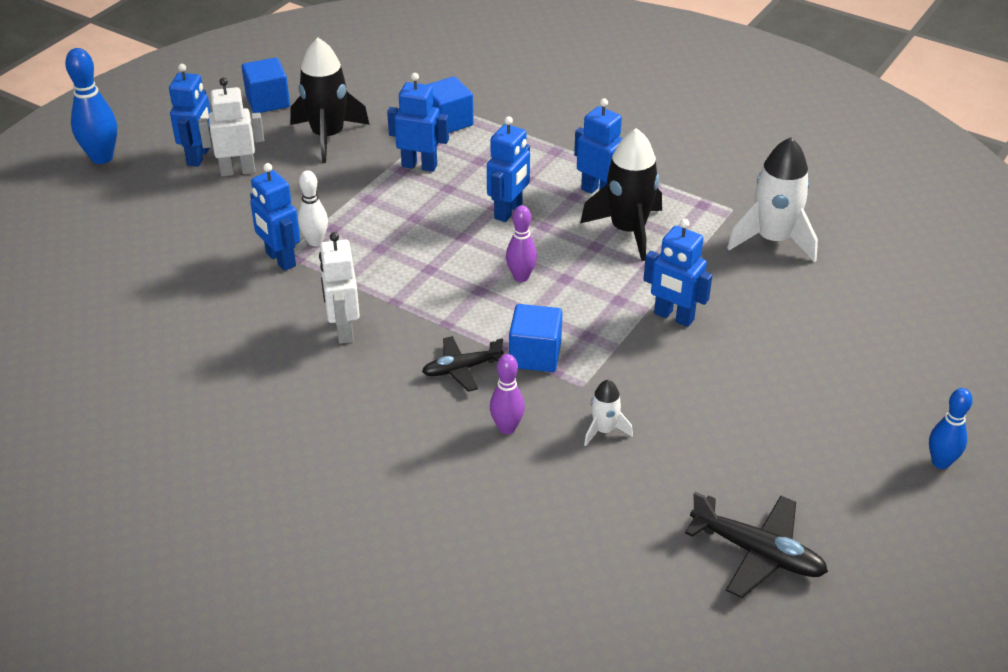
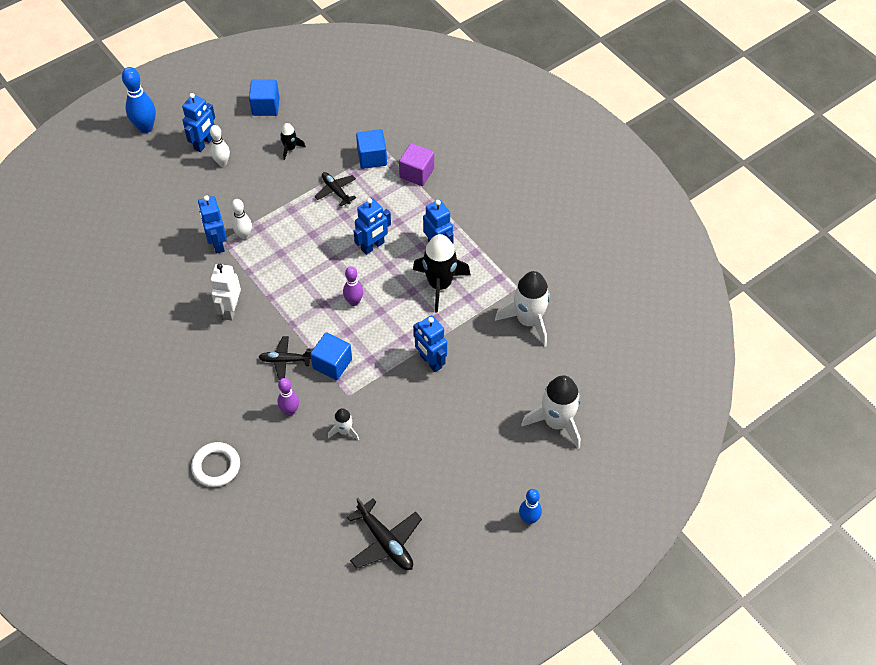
camera: 20 degrees right, 15 degrees up
white robot [198,78,264,176] -> white bowling pin [210,125,230,166]
black rocket [291,38,370,163] -> black rocket [280,123,306,160], size x0.50
blue robot [387,73,449,172] -> black plane [315,172,356,206]
none -> white ring [191,442,240,487]
none -> purple cube [399,143,434,186]
none -> white rocket [521,375,581,449]

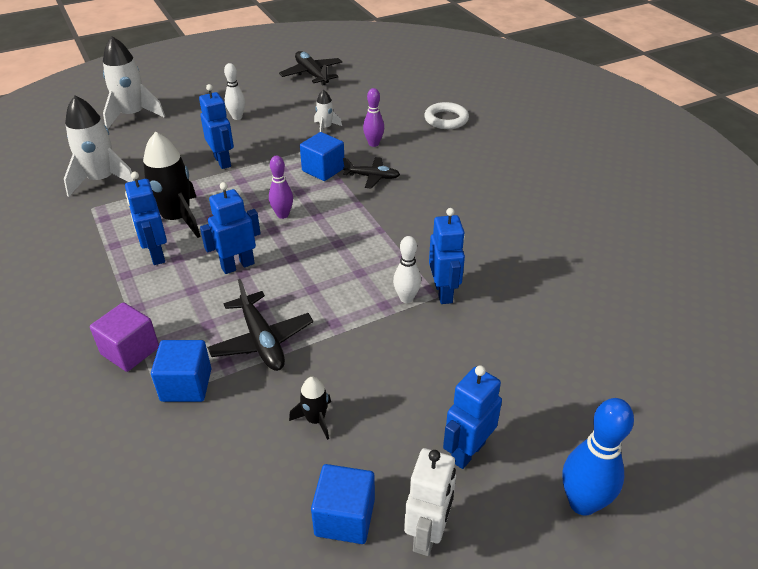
camera: 170 degrees left, 15 degrees down
white bowling pin [210,125,230,166] -> white bowling pin moved to [224,63,245,120]
white robot [210,264,241,320] -> white robot moved to [404,448,456,556]
black plane [315,172,356,206] -> black plane [207,279,313,371], size x1.50
blue bowling pin [519,489,542,524] -> none

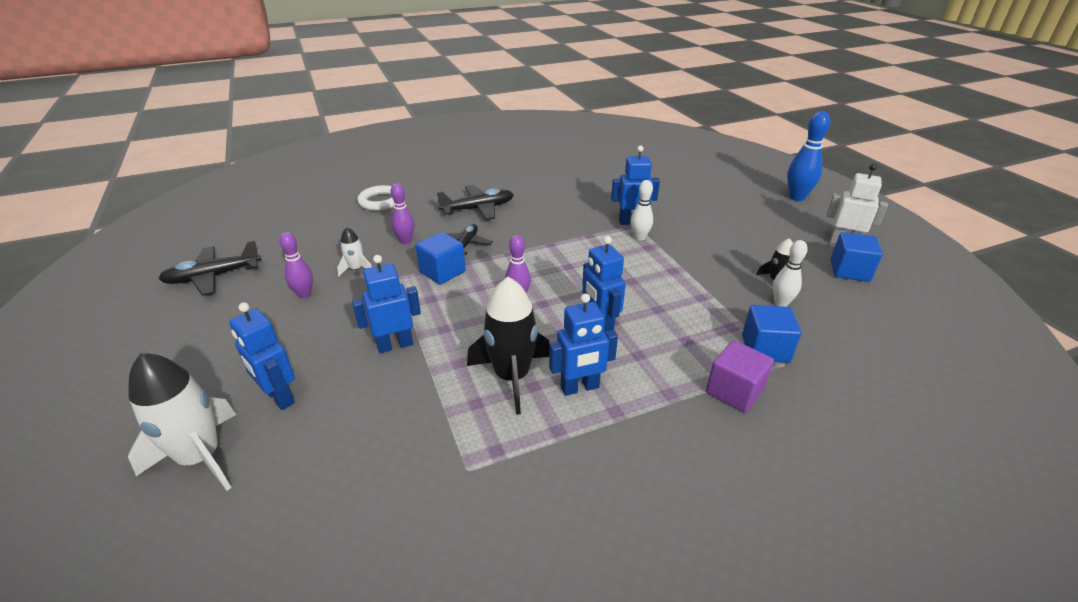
camera: 85 degrees left, 5 degrees down
white rocket [64,95,135,197] -> none
black plane [207,279,313,371] -> black plane moved to [437,185,514,220]
white bowling pin [224,63,245,120] -> white bowling pin moved to [773,240,808,307]
blue robot [443,365,502,469] -> blue robot moved to [229,302,295,410]
none -> purple bowling pin [279,232,313,299]

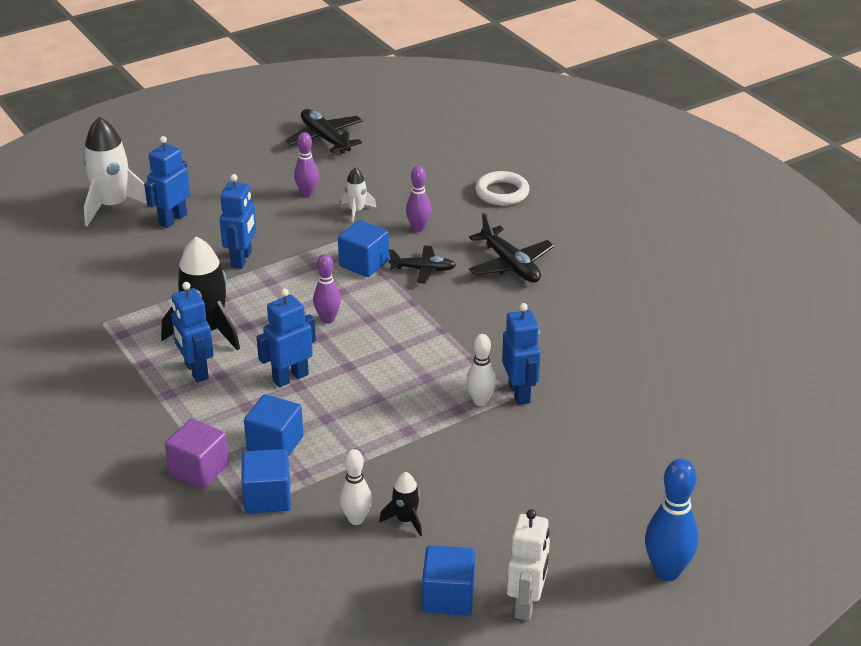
camera: 80 degrees right, 0 degrees up
blue robot [352,255,421,353] -> blue robot turned 45 degrees clockwise [220,174,256,269]
none -> blue cube [244,394,303,457]

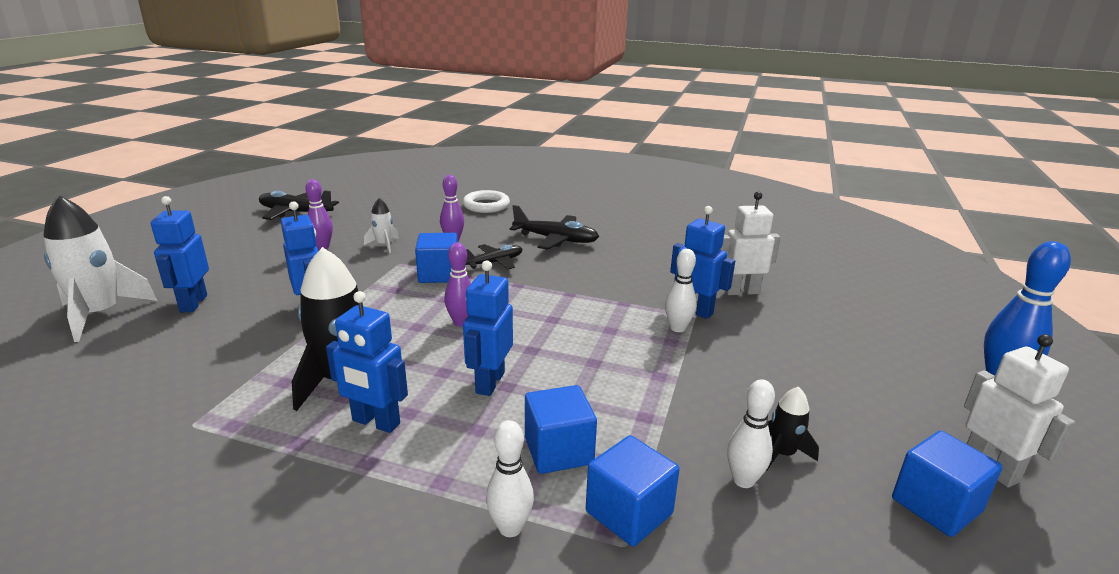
camera: 40 degrees left, 10 degrees down
purple cube [165,418,229,489] -> white bowling pin [486,420,534,537]
none -> white robot [719,192,780,295]

